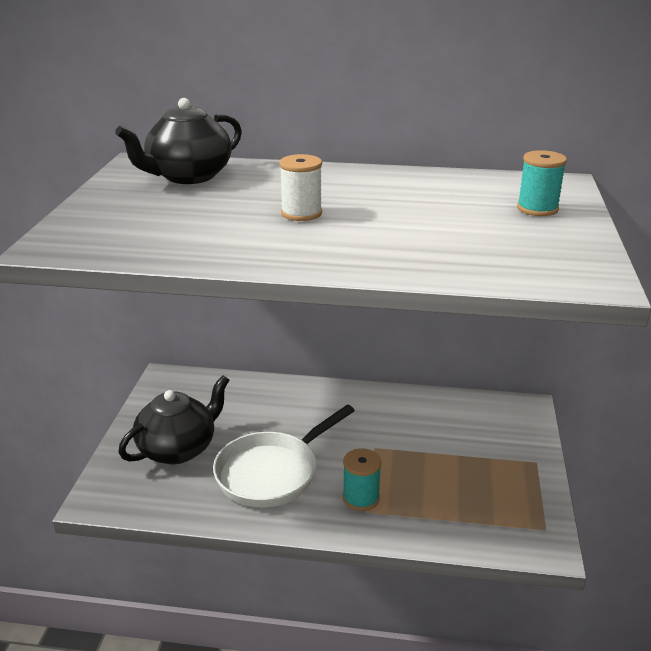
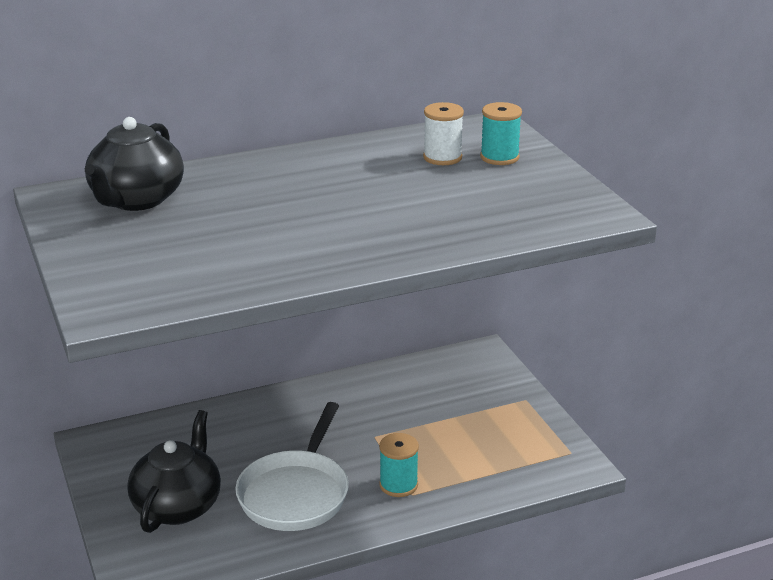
camera: 30 degrees left, 0 degrees up
white spool [279,154,322,221] -> white spool moved to [423,102,464,165]

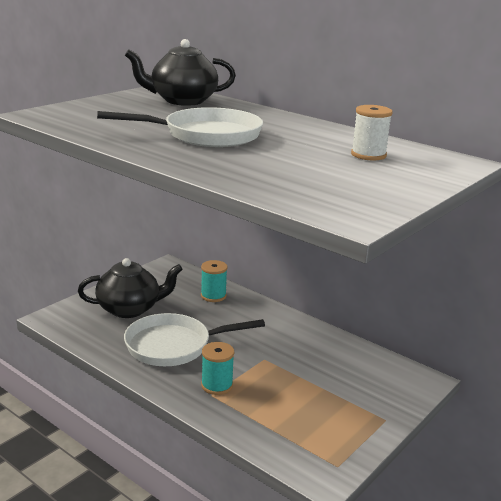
camera: 60 degrees right, 5 degrees down
turquoise spool [480,102,522,165] -> turquoise spool moved to [201,260,228,302]
none -> white pan [97,107,263,147]

